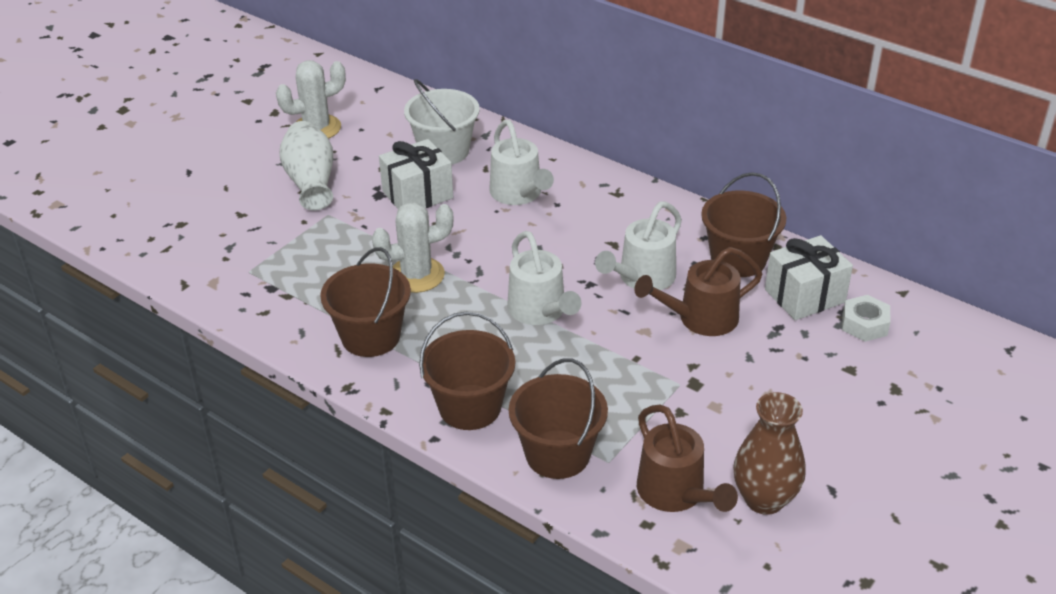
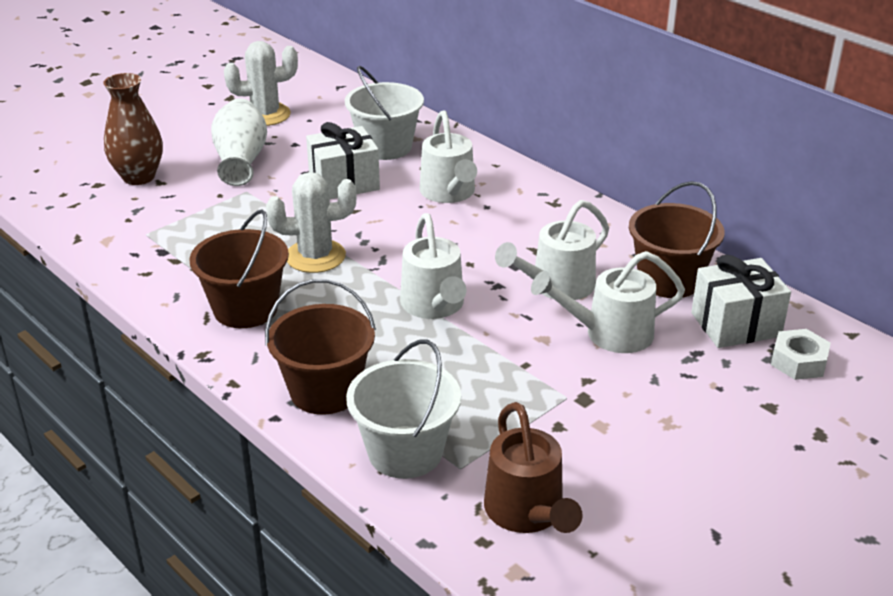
camera: 10 degrees right, 5 degrees down
brown bucket [509,358,608,479] -> white bucket [346,340,461,479]
brown watering can [634,247,762,336] -> white watering can [531,251,685,353]
brown vase [733,392,806,515] -> brown vase moved to [103,73,163,185]

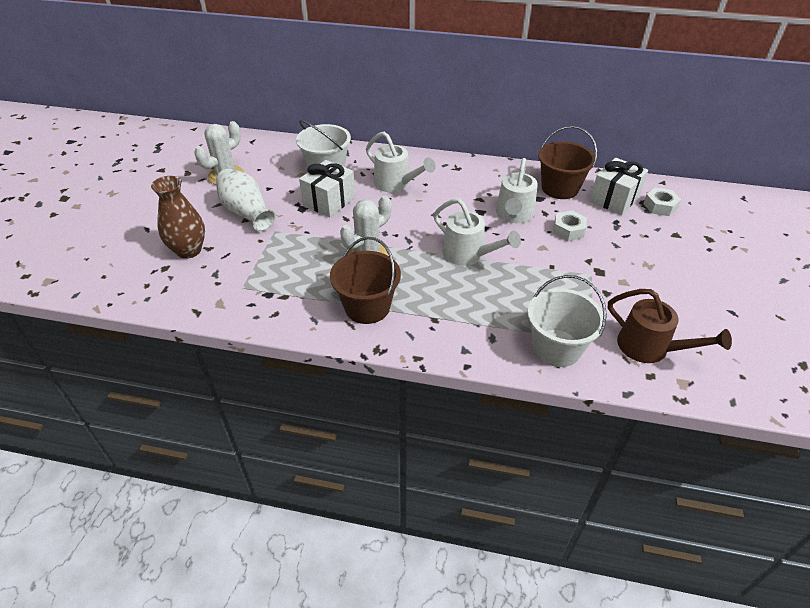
camera: 35 degrees left, 10 degrees up
brown bucket [265,279,376,415] -> none
white watering can [531,251,685,353] -> white nut [553,210,587,241]

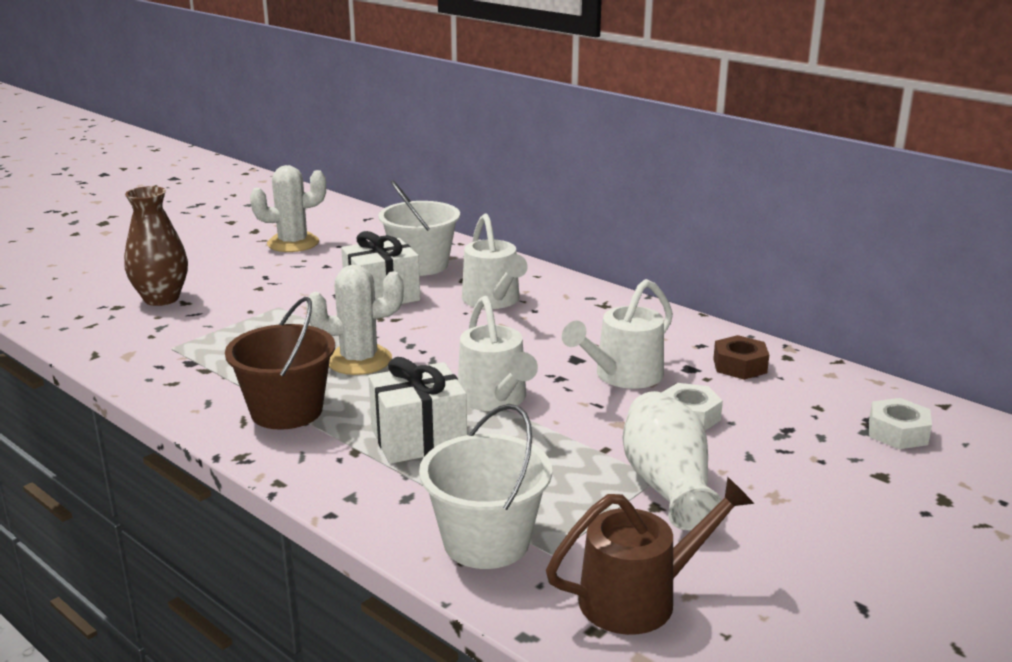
camera: 30 degrees right, 20 degrees down
white vase [216,169,276,231] -> white vase moved to [622,391,722,530]
brown bucket [538,126,597,199] -> brown nut [713,335,769,380]
white gift [590,158,648,215] -> white gift moved to [368,357,467,464]
brown watering can [608,289,732,363] -> brown watering can turned 90 degrees counterclockwise [546,477,754,635]

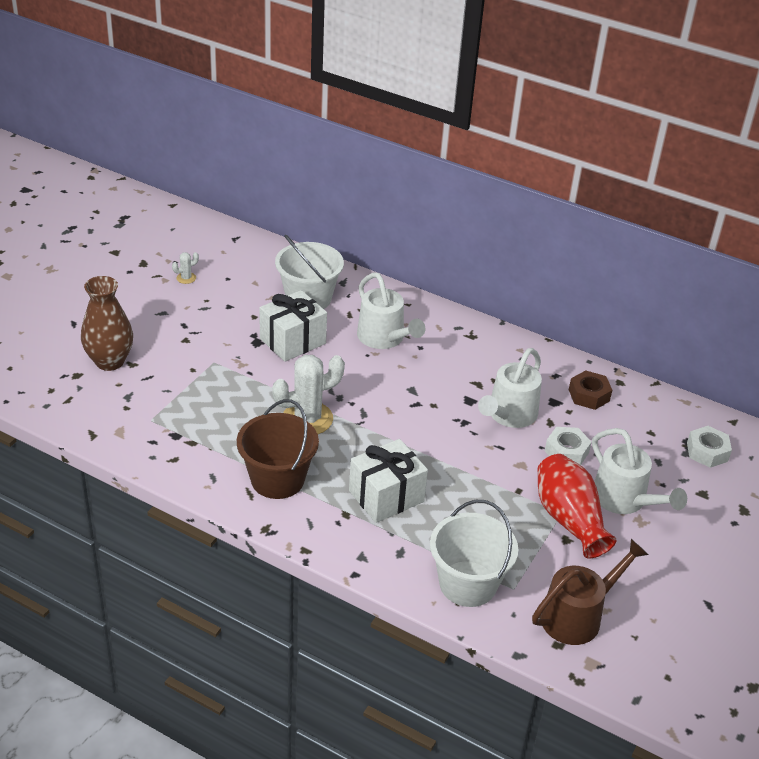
camera: 15 degrees left, 15 degrees up
white cactus [250,165,326,252] -> white cactus [172,252,199,284], size x0.44
white watering can [458,296,538,411] -> white watering can moved to [592,428,687,514]
white vase [622,391,722,530] -> red vase [537,454,616,558]

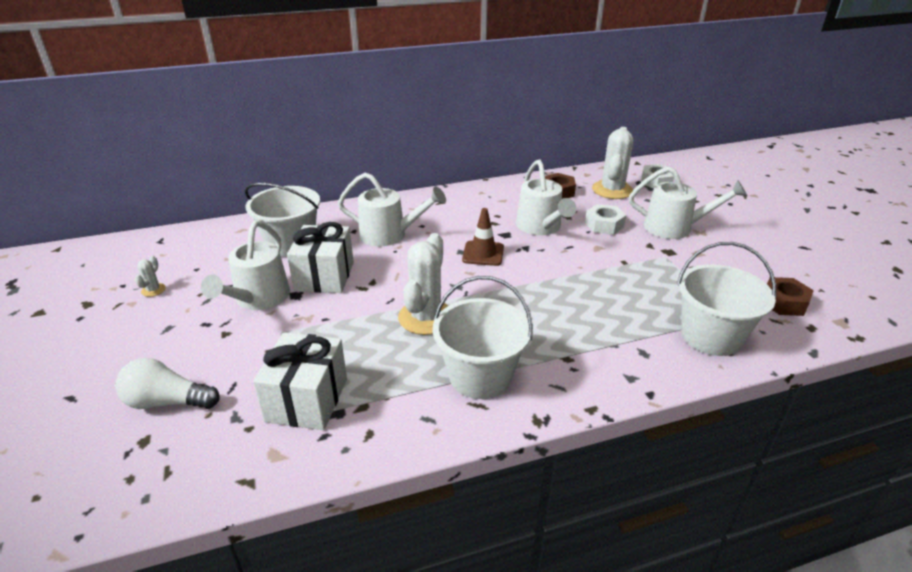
camera: 45 degrees left, 5 degrees down
brown vase [81,276,133,371] -> white light bulb [115,358,220,409]
brown bucket [237,399,319,499] -> white bucket [433,276,533,399]
white gift [349,439,428,523] -> white gift moved to [253,332,347,430]
brown watering can [532,539,648,645] -> brown nut [767,277,814,316]
red vase [537,454,616,558] -> none
none -> white watering can [201,221,290,310]
none -> brown traffic cone [462,208,504,266]
none -> white cactus [592,127,634,199]

